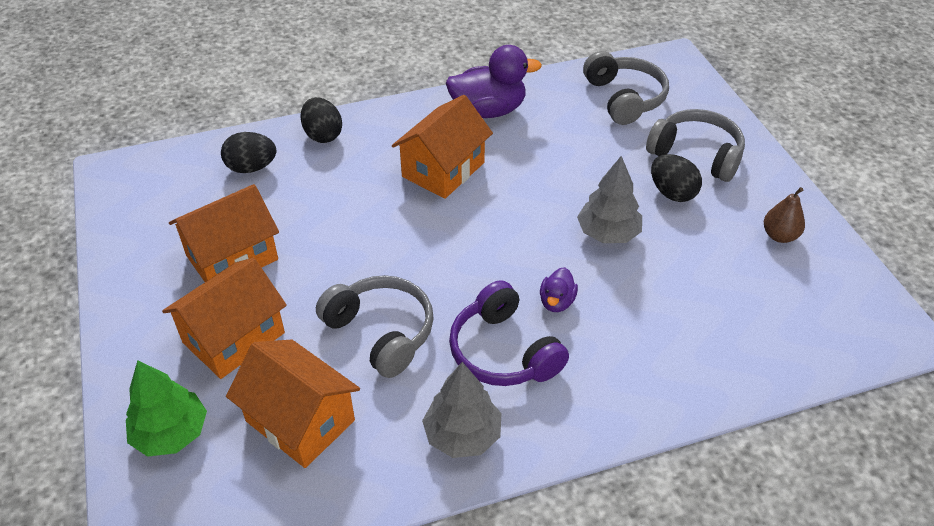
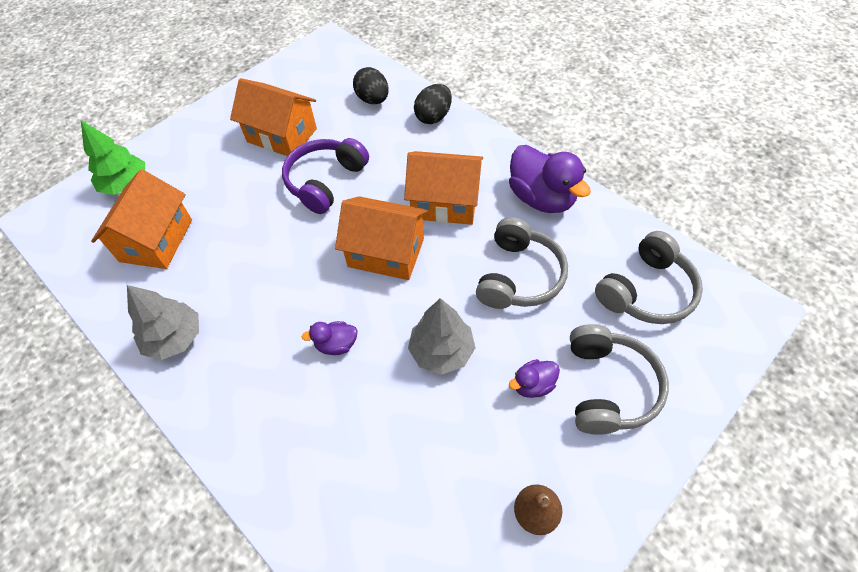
camera: 65 degrees right, 10 degrees up
orange house [162,258,287,379] -> orange house moved to [335,196,428,280]
grey headphones [316,275,434,378] -> grey headphones moved to [476,217,568,309]
purple headphones [449,280,569,386] -> purple headphones moved to [282,138,369,214]
black egg [651,154,702,202] -> purple duck [509,359,560,398]

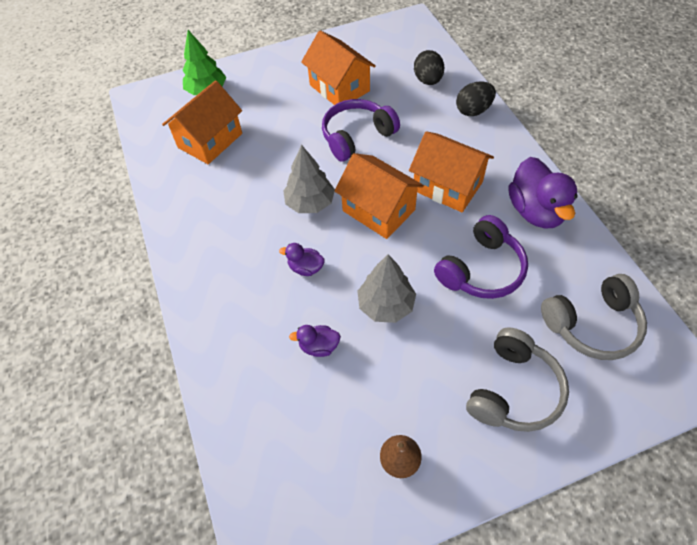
camera: 25 degrees right, 0 degrees up
grey tree [127,285,199,360] -> grey tree moved to [283,145,335,213]
grey headphones [476,217,568,309] -> purple headphones [434,215,528,299]
purple duck [509,359,560,398] -> purple duck moved to [289,325,341,357]

